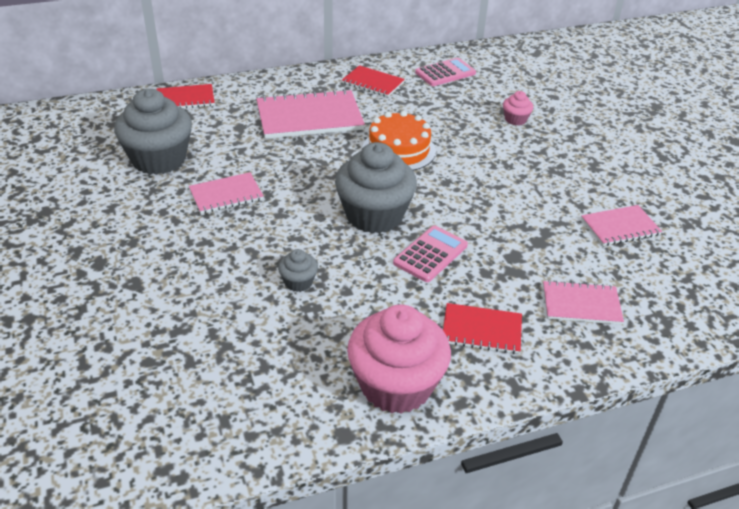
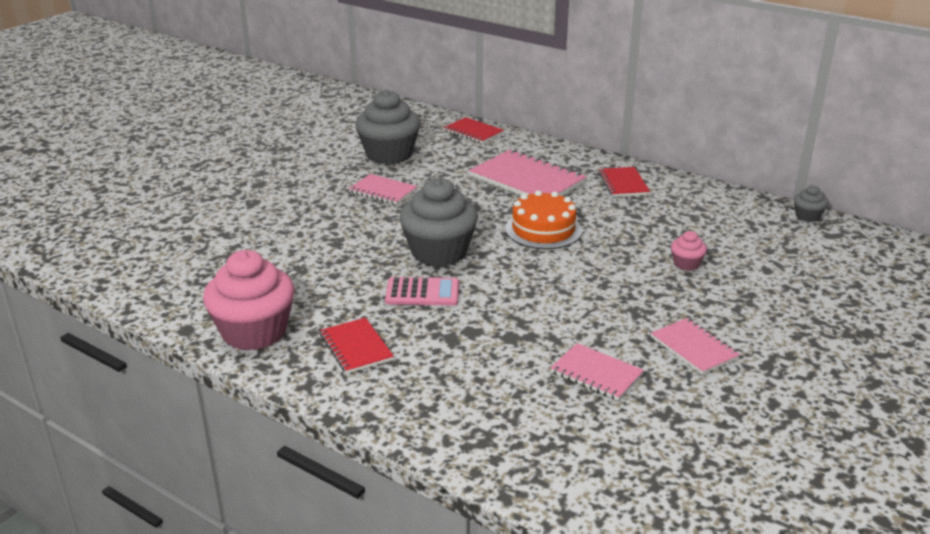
camera: 55 degrees right, 10 degrees down
grey cupcake [278,249,318,292] -> grey cupcake moved to [794,185,828,222]
pink calculator [415,58,476,86] -> none
pink notebook [543,280,624,325] -> pink notebook moved to [651,318,740,375]

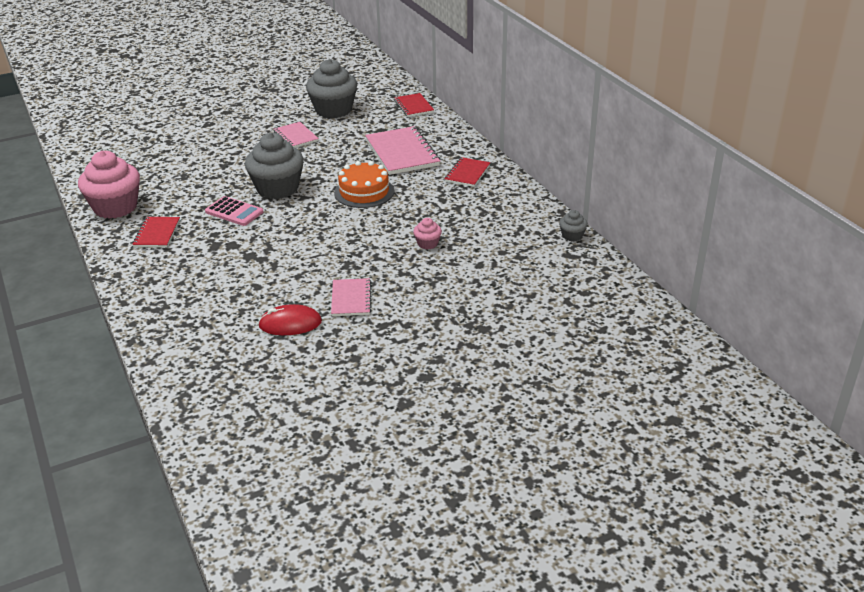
camera: 30 degrees right, 5 degrees up
pink notebook [551,343,644,400] -> none
none -> red mouse [258,304,322,335]

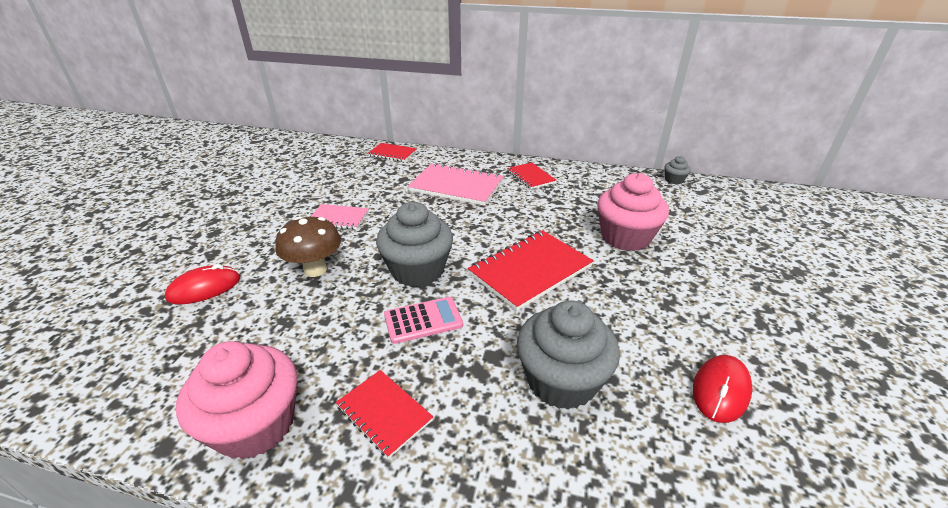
camera: 50 degrees left, 0 degrees up
grey cupcake [306,59,357,118] -> grey cupcake moved to [517,300,620,410]
pink notebook [331,278,372,316] -> none
orange cake [334,161,394,208] -> none
pink cupcake [413,218,442,249] -> pink cupcake [597,173,669,251], size x2.24
none -> red mouse [165,264,240,305]
none -> brown mushroom [275,217,341,277]
none -> red notebook [468,230,594,311]

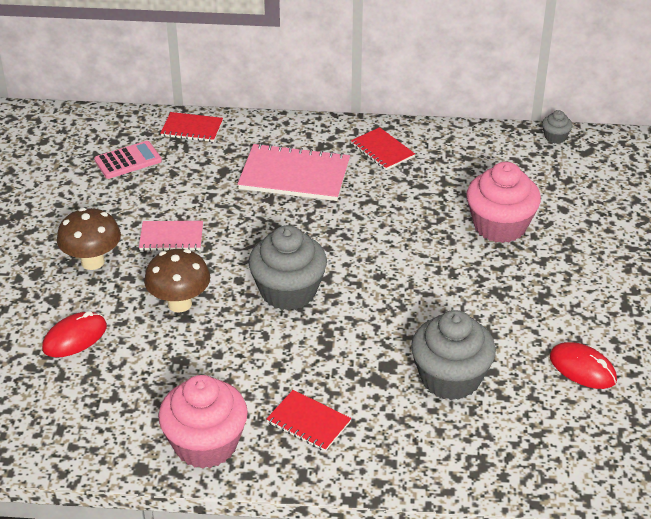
camera: 10 degrees left, 5 degrees up
pink calculator [384,297,463,344] -> pink calculator moved to [94,141,162,179]
red notebook [468,230,594,311] -> none
red mouse [693,355,752,423] -> red mouse turned 75 degrees counterclockwise [550,342,617,389]
none -> brown mushroom [57,208,121,270]

